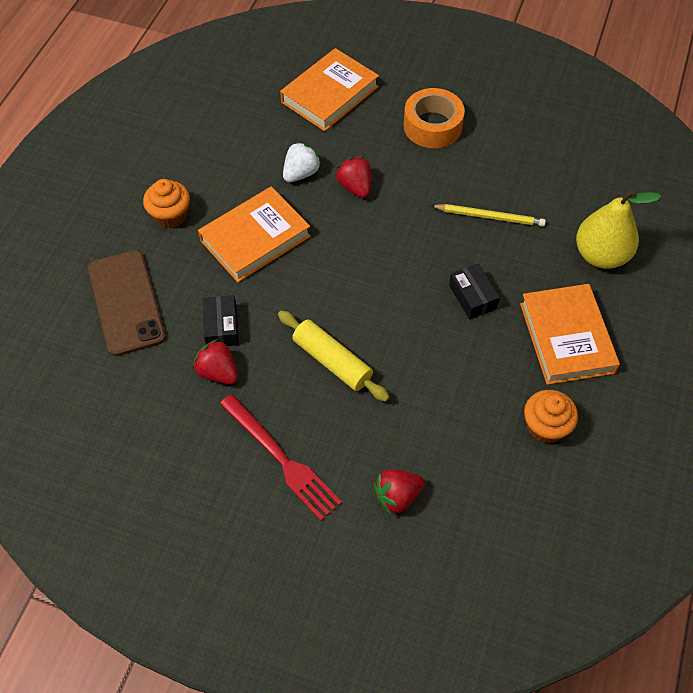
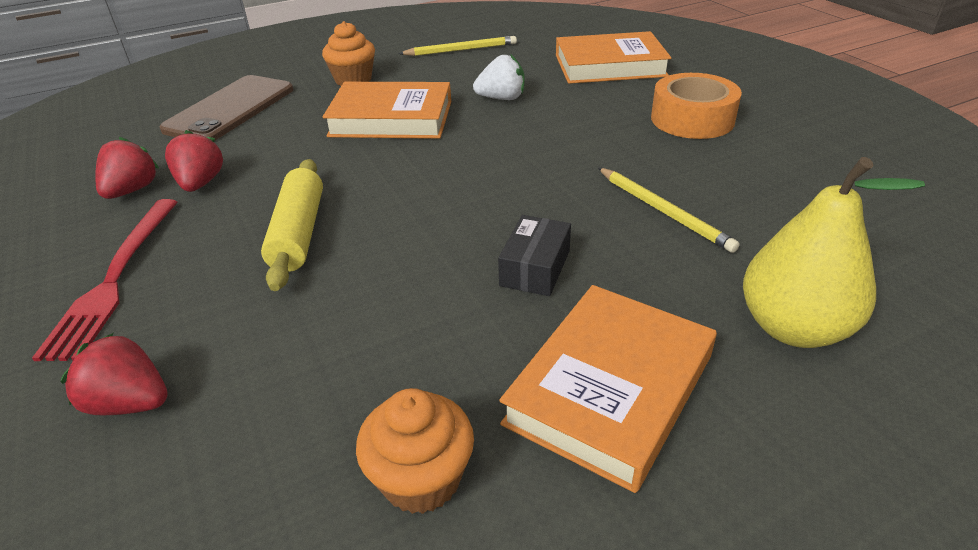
camera: 45 degrees right, 20 degrees down
black box [203,295,239,346] -> none
red strawberry [335,156,371,198] -> red strawberry moved to [95,137,159,199]
none -> yellow pencil [398,36,517,56]

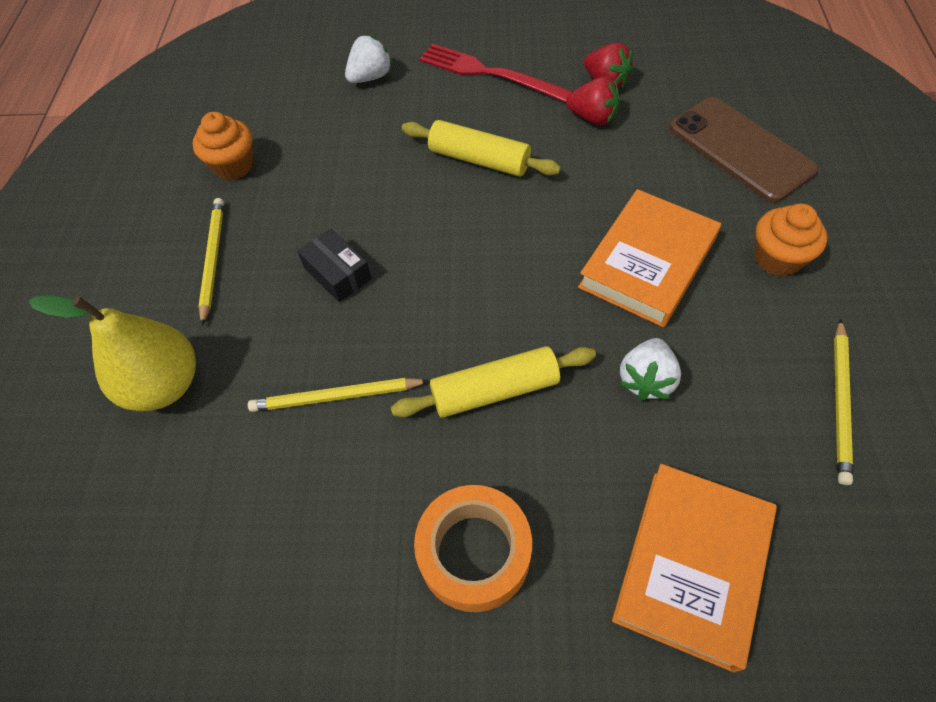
camera: 120 degrees right, 20 degrees up
red strawberry [61,333,168,415] -> white strawberry [345,35,393,83]
orange book [499,285,717,493] -> yellow pencil [198,198,224,326]
none -> yellow rolling pin [391,346,596,418]

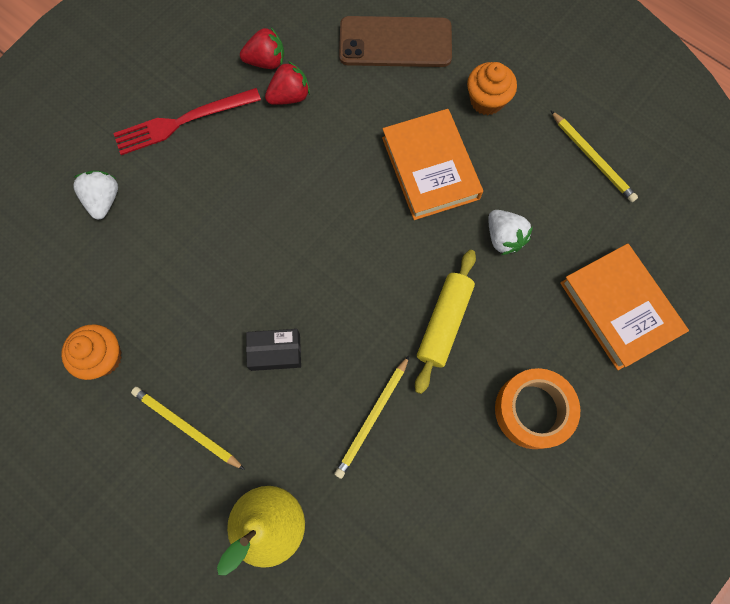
camera: 55 degrees left, 15 degrees up
yellow rolling pin [402,120,561,177] -> none

